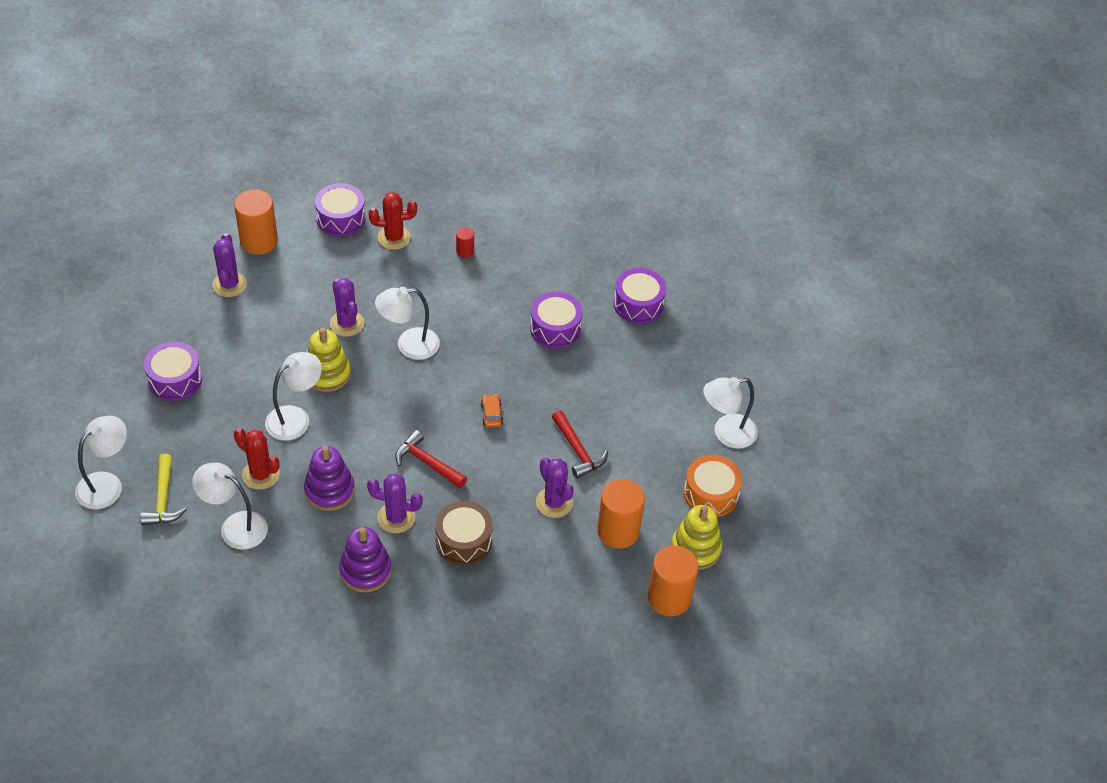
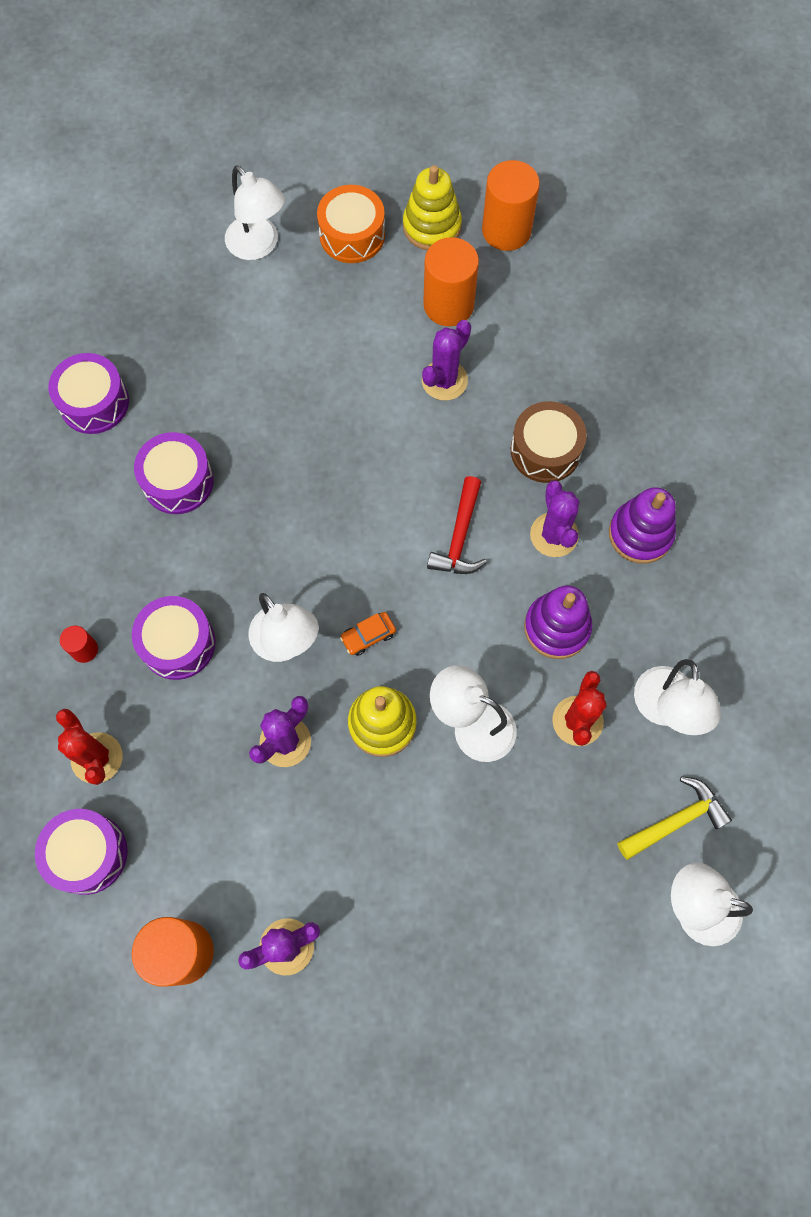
camera: 110 degrees left, 20 degrees up
purple drum [144,341,202,401] -> purple drum moved to [132,596,216,680]
orange car [481,394,503,428] -> orange car moved to [340,612,396,656]
red hammer [552,410,608,478] -> none

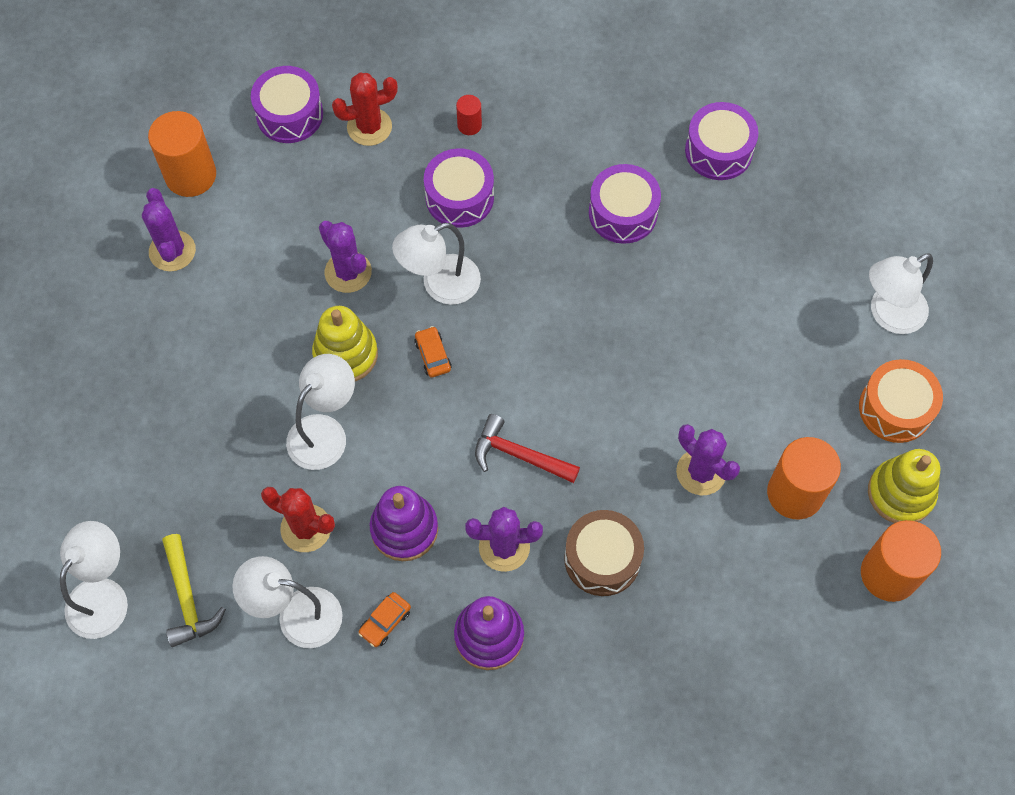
camera: 100 degrees right, 5 degrees down
none -> orange car [359,592,411,647]

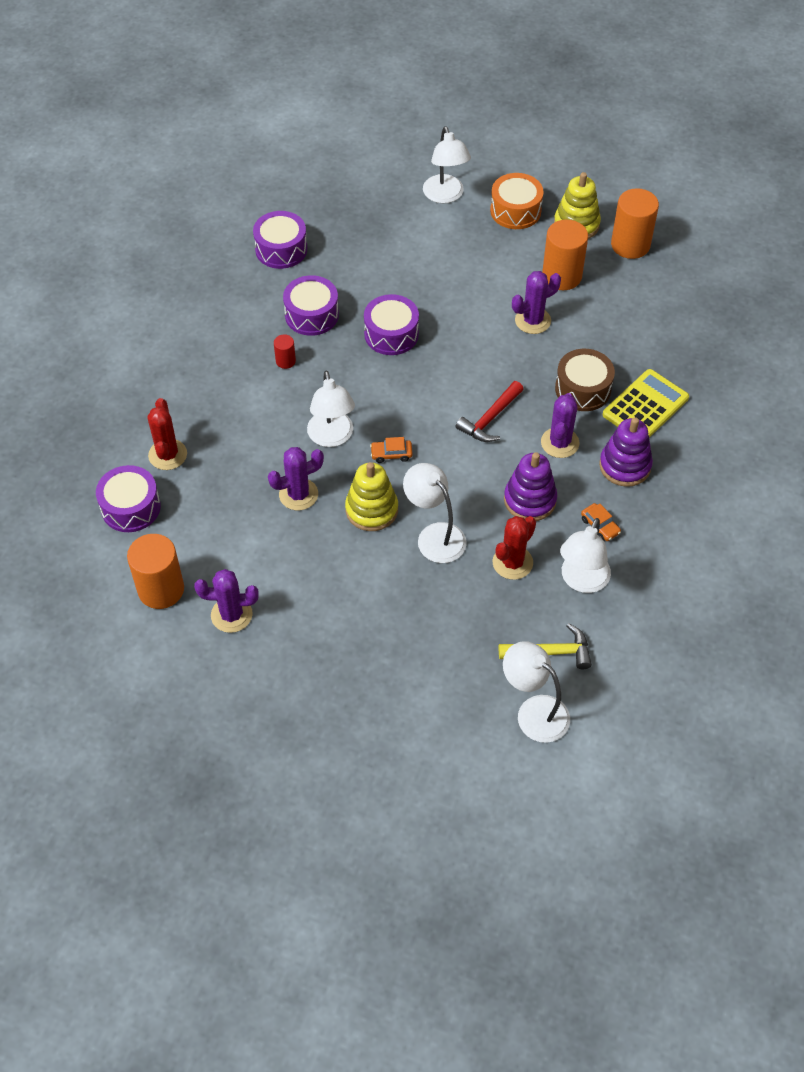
camera: 75 degrees left, 10 degrees down
purple drum [424,148,494,228] -> purple drum moved to [364,294,419,355]
red cylinder [456,95,482,135] -> red cylinder moved to [274,334,296,369]
none -> yellow calculator [603,369,689,438]

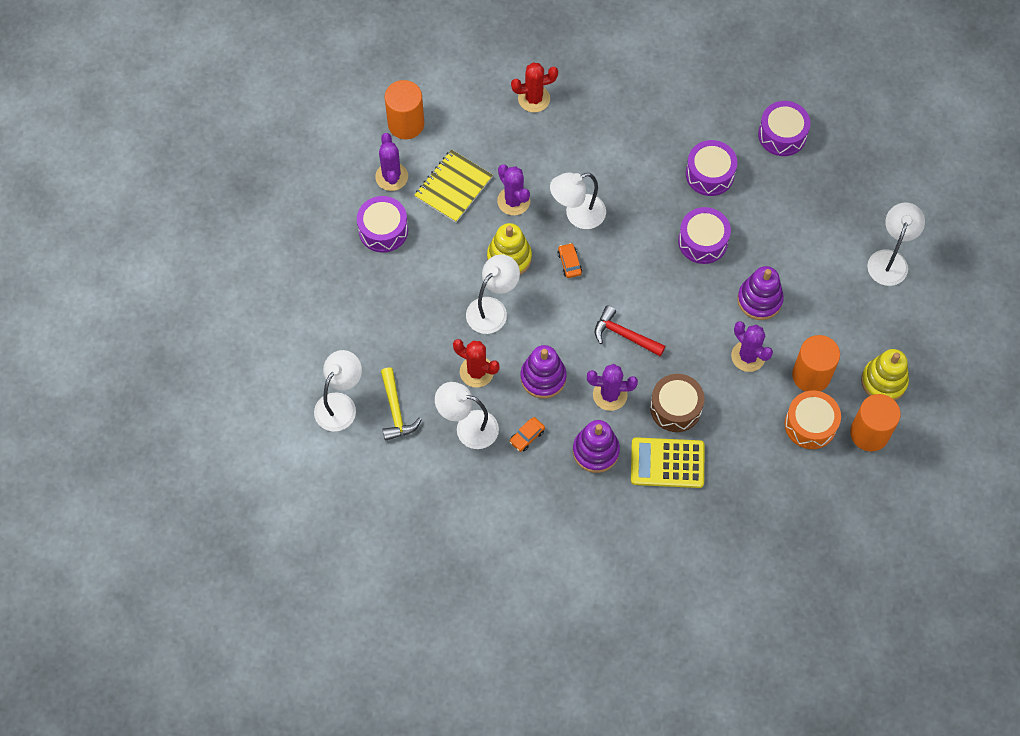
camera: 80 degrees right, 10 degrees up
purple drum [96,465,161,532] -> purple drum moved to [357,196,408,253]
red cylinder [274,334,296,369] -> none
white lamp [423,126,471,203] -> white lamp turned 135 degrees clockwise [867,203,925,286]
orange drum [490,173,544,229] -> orange drum moved to [785,391,841,449]
yellow calculator [603,369,689,438] -> yellow calculator turned 150 degrees clockwise [631,437,705,488]
none -> yellow notebook [414,150,493,223]
none -> purple stacking toy [737,266,784,320]

